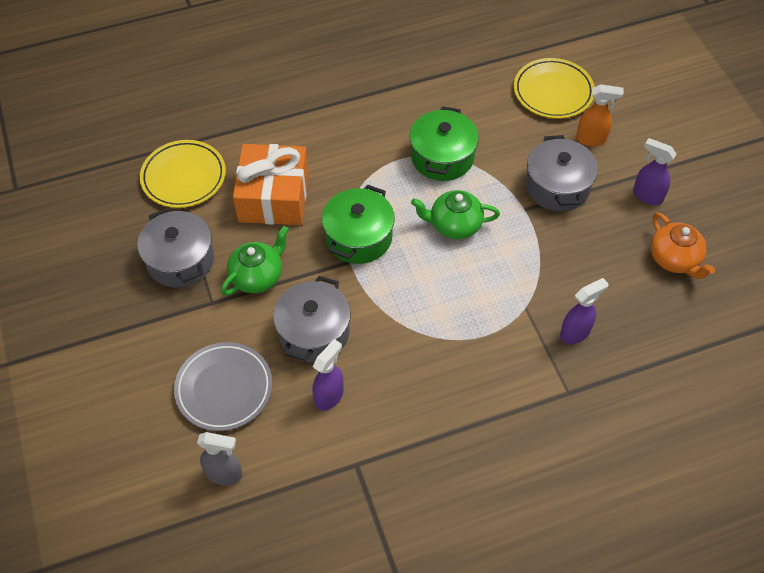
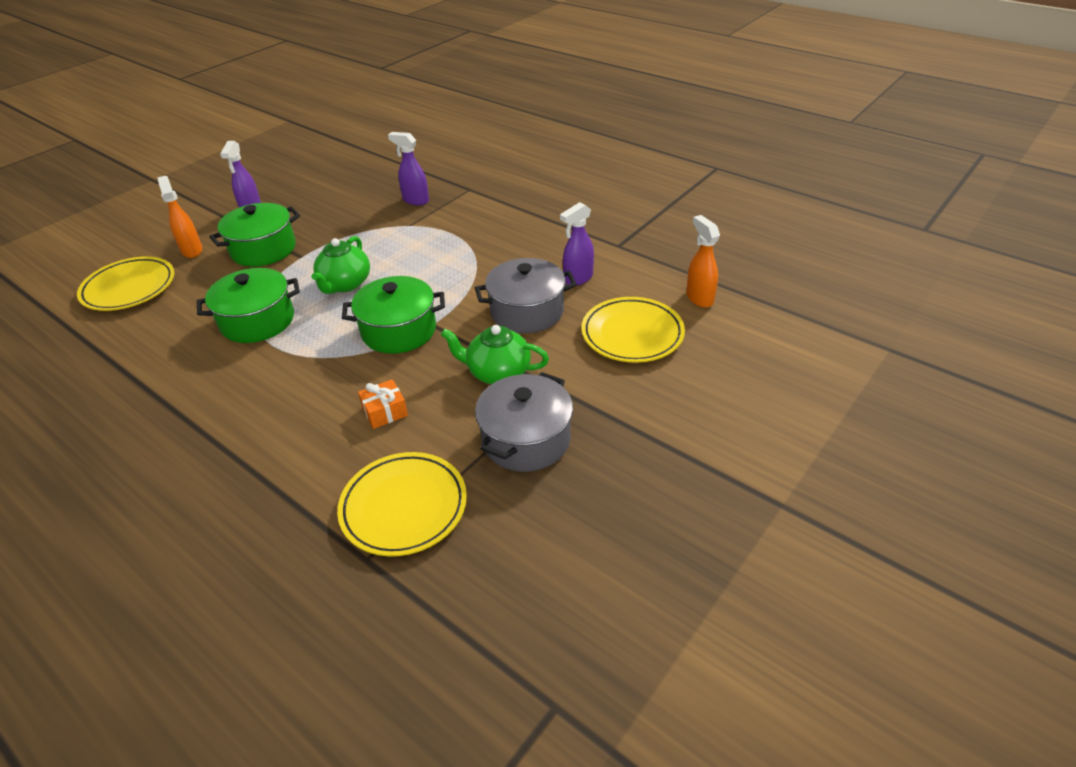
camera: 120 degrees left, 15 degrees down
grey plate [174,342,272,431] -> yellow plate [581,297,685,363]
grey spray bottle [197,432,243,485] -> orange spray bottle [686,215,720,308]
orange gift [233,144,309,225] -> orange gift [358,379,408,429], size x0.42
purple spray bottle [312,339,344,411] -> purple spray bottle turned 45 degrees counterclockwise [560,202,594,286]
green teapot [411,190,500,239] -> green teapot turned 45 degrees clockwise [311,236,370,294]
grey pot [526,135,598,211] -> green pot [209,203,300,267]
orange teapot [651,213,715,279] -> none

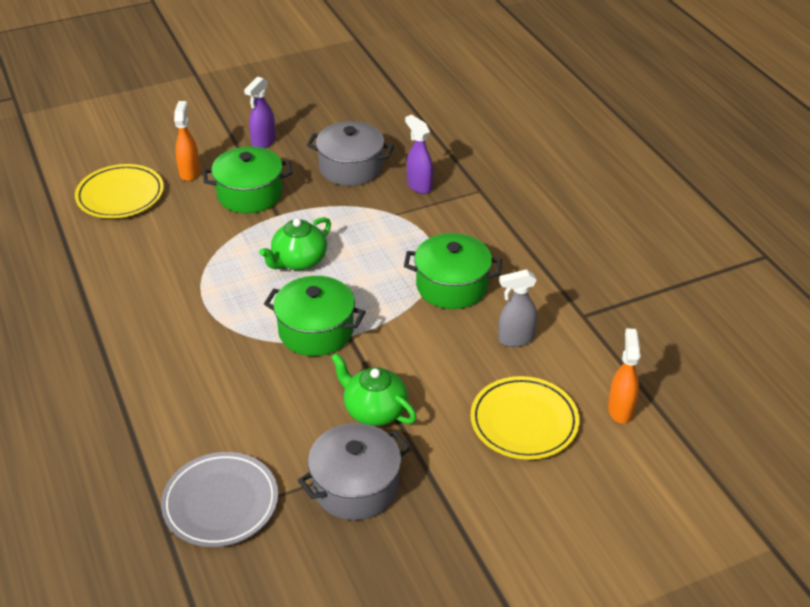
camera: 25 degrees right, 0 degrees up
green pot [197,268,300,343] -> green pot moved to [404,233,502,309]
yellow plate [337,452,467,557] -> grey plate [161,452,278,547]
orange gift [358,379,408,429] -> none
grey pot [475,258,577,333] -> grey pot moved to [307,121,394,186]
purple spray bottle [560,202,594,286] -> grey spray bottle [498,269,537,347]

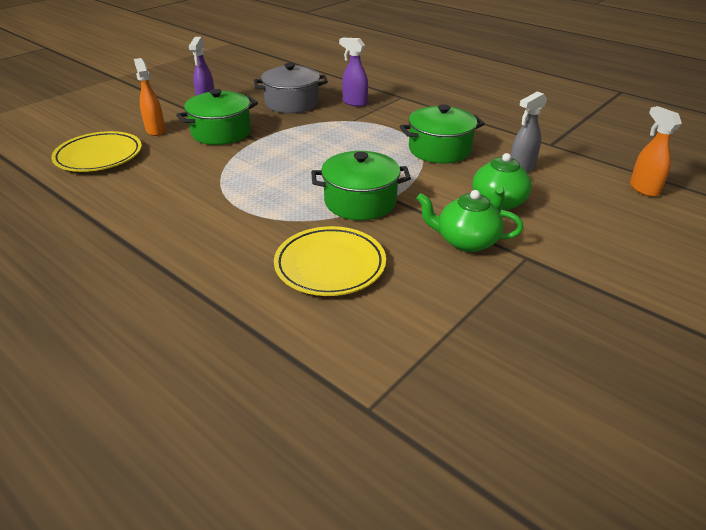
camera: 25 degrees left, 5 degrees down
grey plate [161,452,278,547] -> none
green teapot [259,217,331,270] -> green teapot moved to [472,153,532,211]
grey pot [298,423,410,520] -> none
yellow plate [470,376,580,460] -> yellow plate moved to [274,226,386,296]

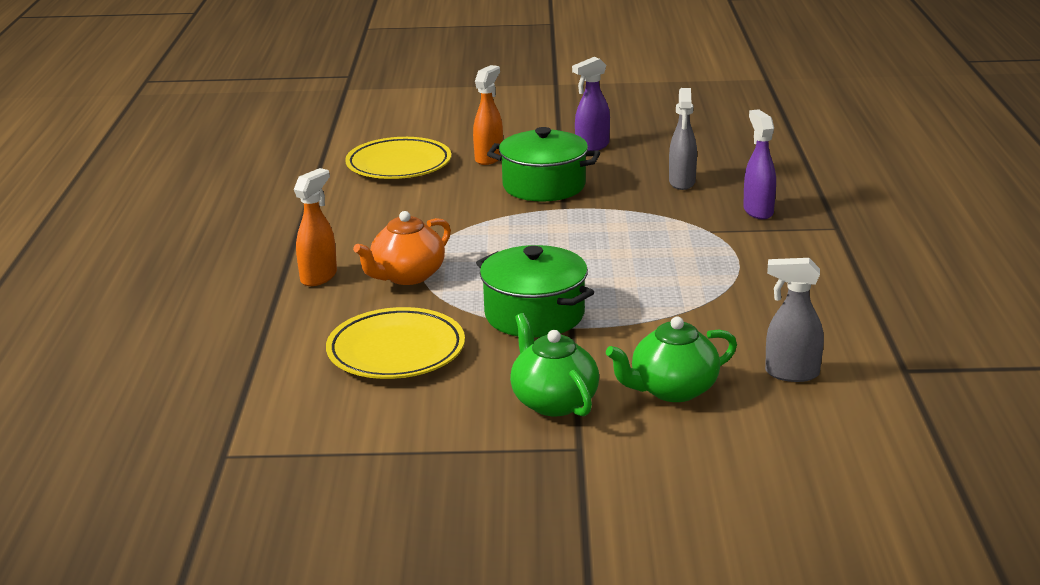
camera: 50 degrees right, 10 degrees down
grey pot [254,63,328,113] -> grey spray bottle [669,88,697,190]
green pot [400,104,485,163] -> none
orange spray bottle [630,106,682,197] -> orange spray bottle moved to [294,168,337,286]
none -> orange teapot [353,211,451,285]

